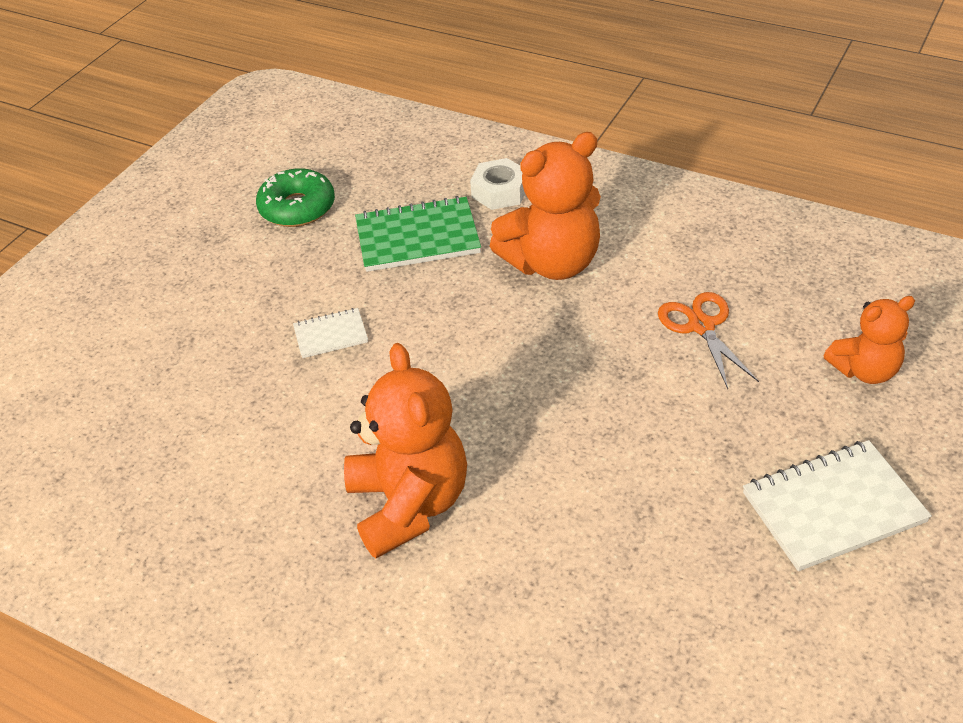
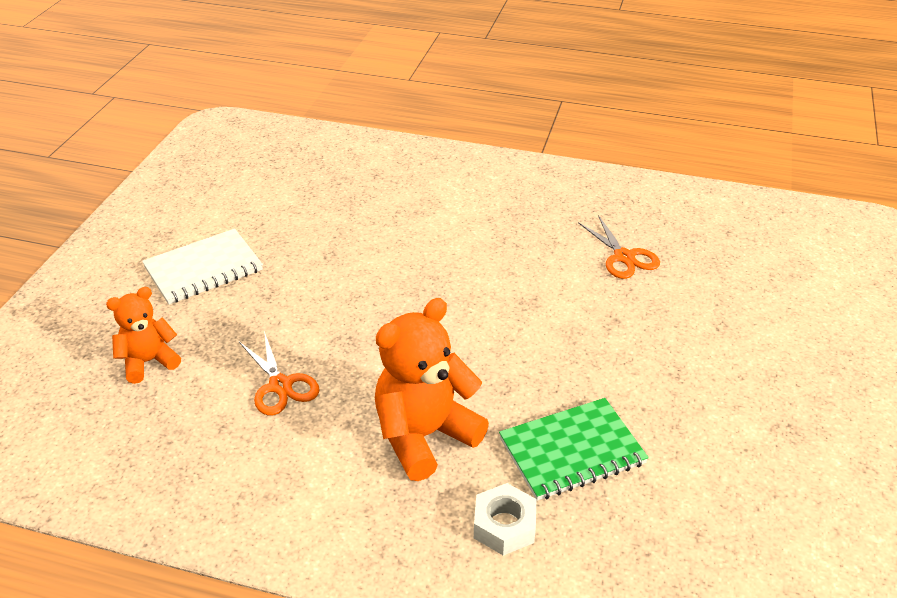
camera: 165 degrees right, 5 degrees down
green donut [256,168,335,227] -> none
white notebook [293,308,368,358] -> none
orange teddy bear [344,343,467,558] -> none
none -> orange scissors [578,215,660,279]

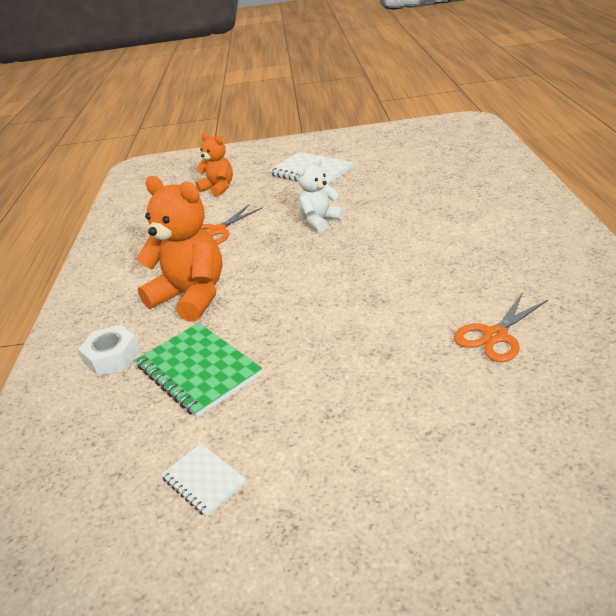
camera: 75 degrees right, 5 degrees down
none -> white notebook [161,443,246,517]
none -> white teddy bear [297,157,345,232]

